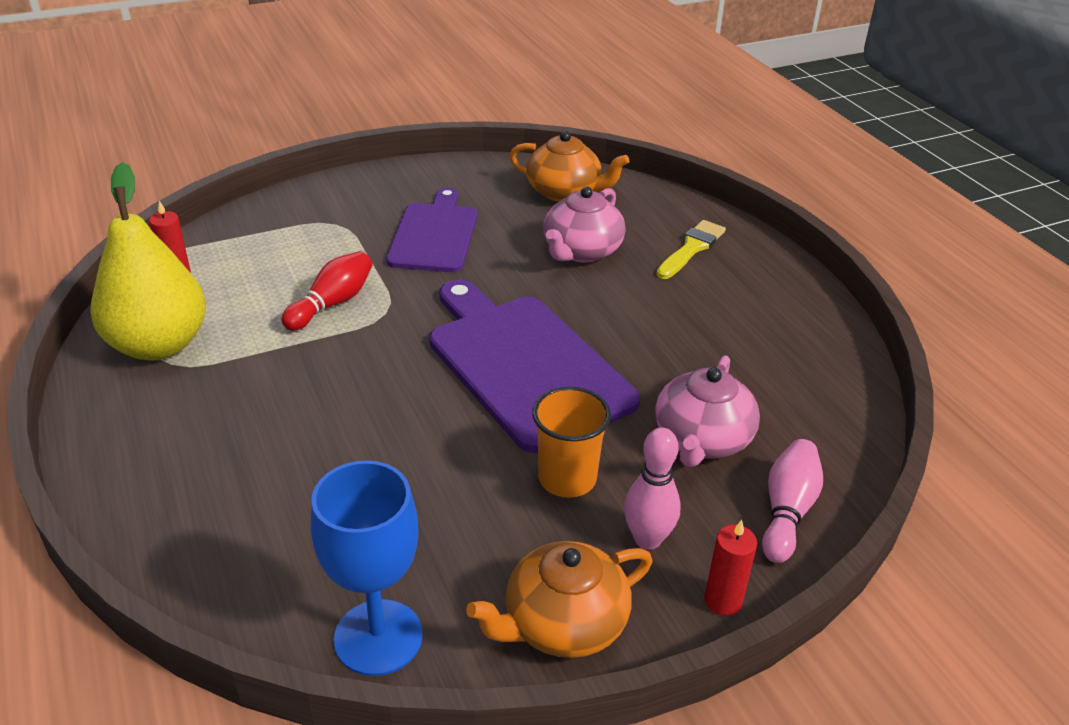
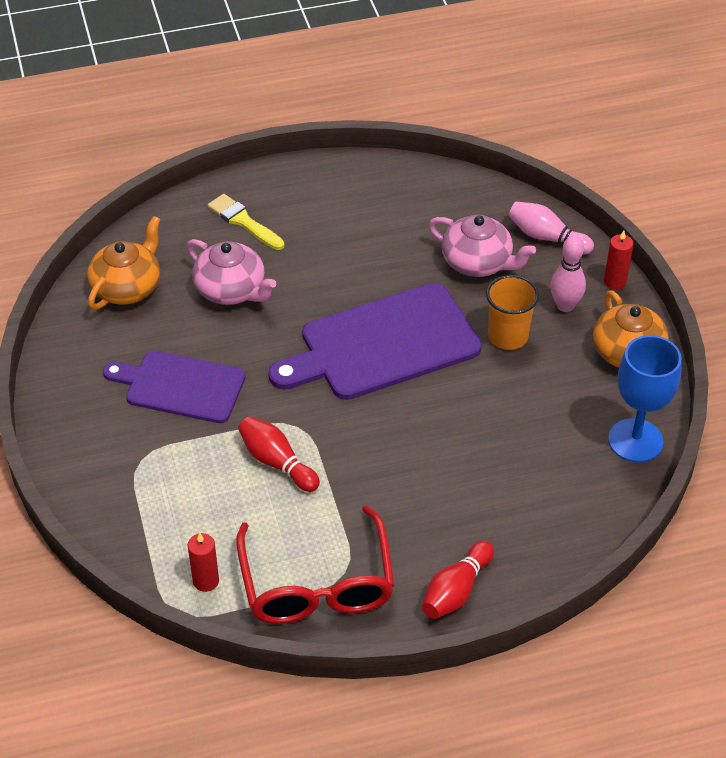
camera: 80 degrees left, 10 degrees up
yellow pear [90,162,206,361] -> red glasses [236,505,395,624]
none -> red bowling pin [422,541,494,619]

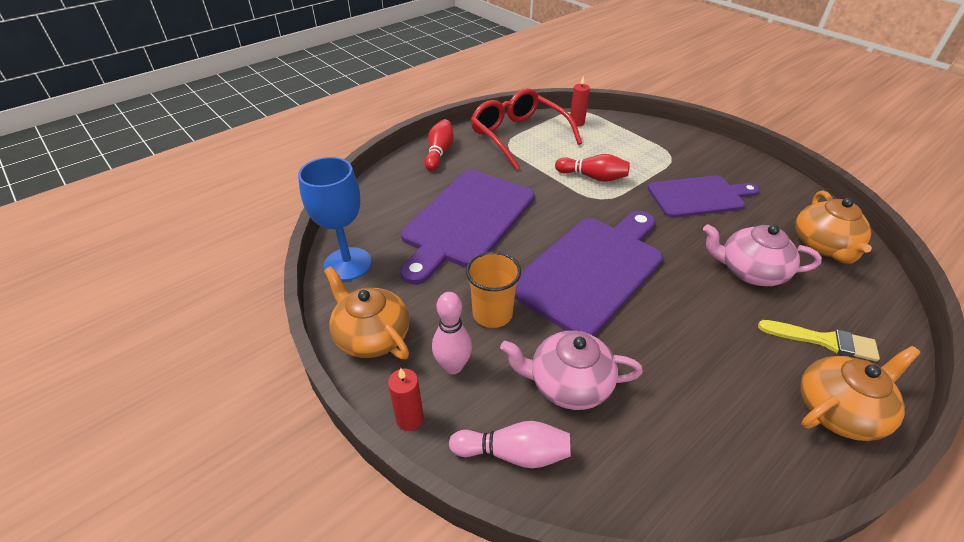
camera: 155 degrees right, 5 degrees down
none -> purple cutting board [400,170,535,285]
none -> orange teapot [800,346,920,441]

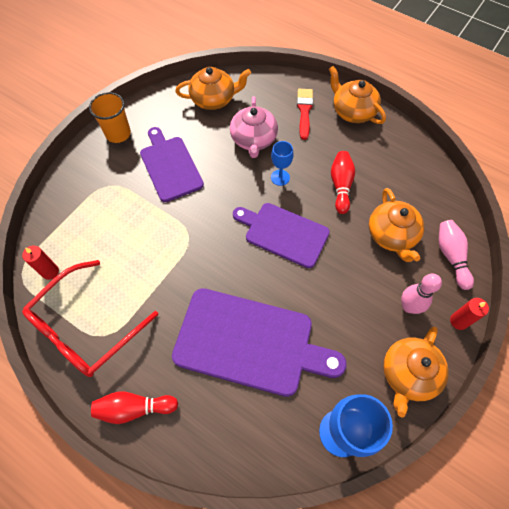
camera: 105 degrees left, 20 degrees up
orange cup [466,252,521,328] -> orange cup moved to [89,92,131,143]
pink teapot [500,331,643,410] -> orange teapot [369,188,424,262]
purple cutting board [515,211,663,336] -> purple cutting board [233,203,330,268], size x0.66
red bowling pin [555,154,630,182] -> red bowling pin moved to [331,151,355,214]
yellow brush [758,320,880,362] -> red brush [297,89,313,140]
none -> blue goblet [271,141,293,186]

